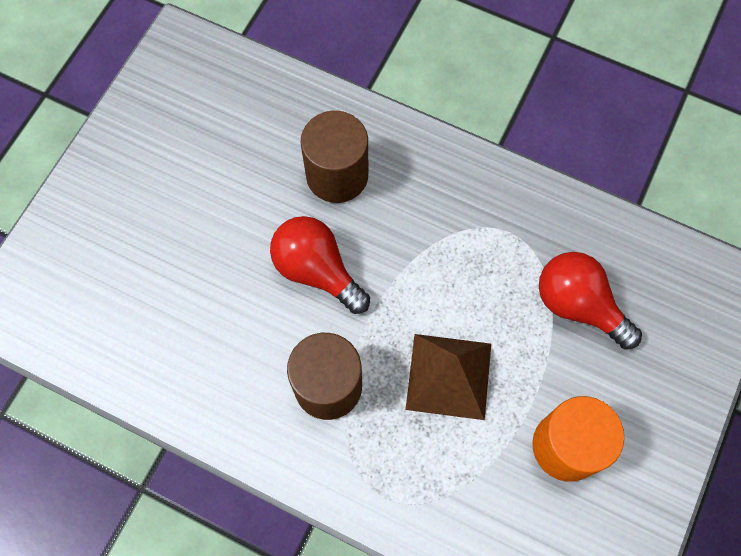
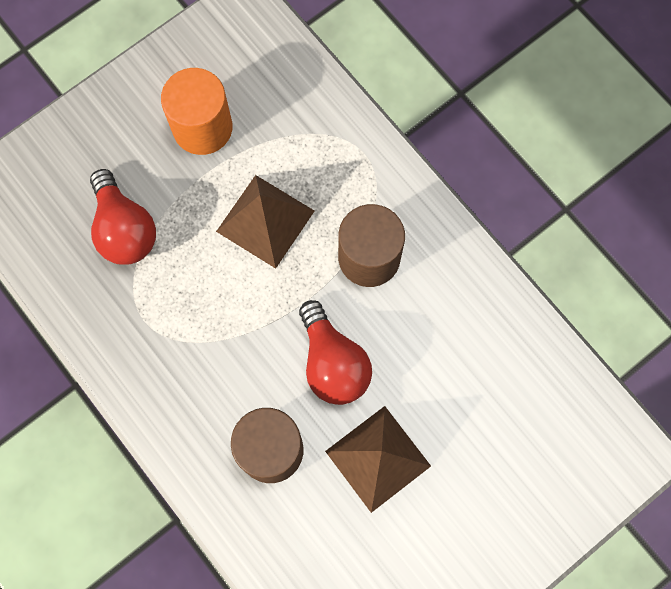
camera: 155 degrees left, 5 degrees up
none -> brown pyramid [325,406,431,513]

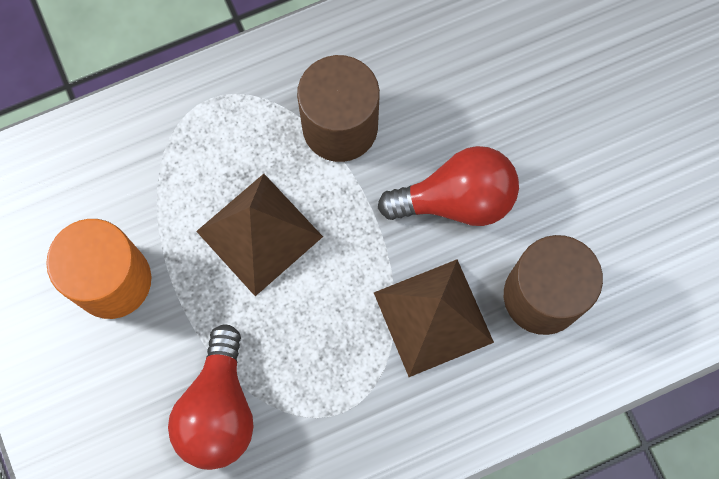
camera: 75 degrees left, 0 degrees up
red light bulb [90,169,156,265] -> red light bulb turned 105 degrees clockwise [168,325,254,470]
brown pyramid [325,406,431,513] -> brown pyramid moved to [374,260,494,377]

